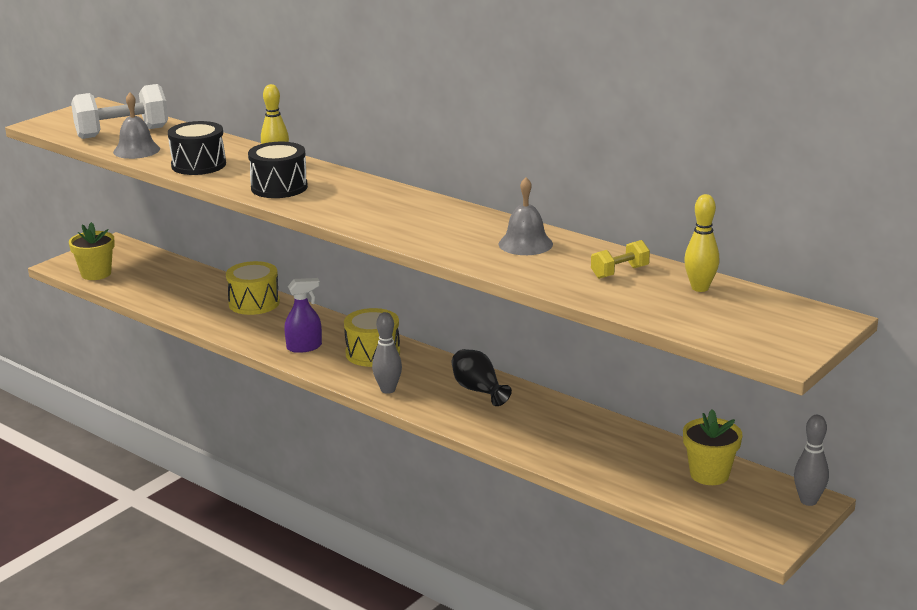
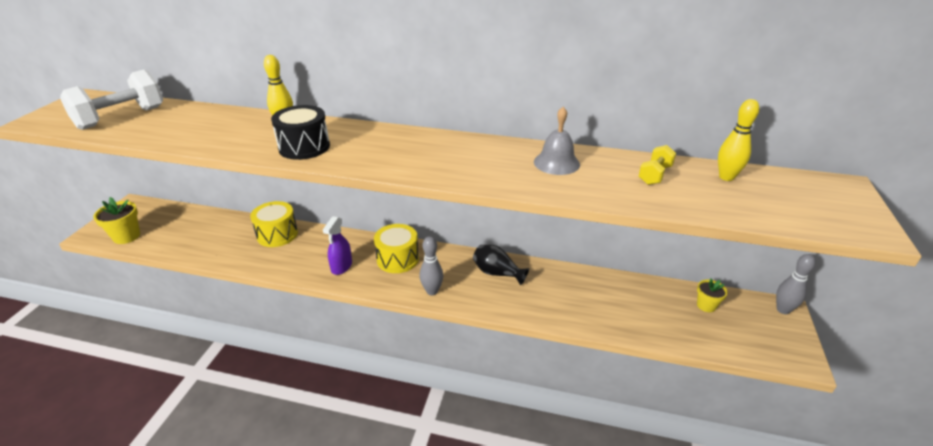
camera: 25 degrees left, 10 degrees up
grey bell [113,92,160,159] -> none
black drum [168,121,226,175] -> none
purple spray bottle [284,278,322,353] -> purple spray bottle turned 150 degrees clockwise [323,216,352,275]
yellow flower pot [683,409,743,485] -> yellow flower pot [697,279,728,312], size x0.64

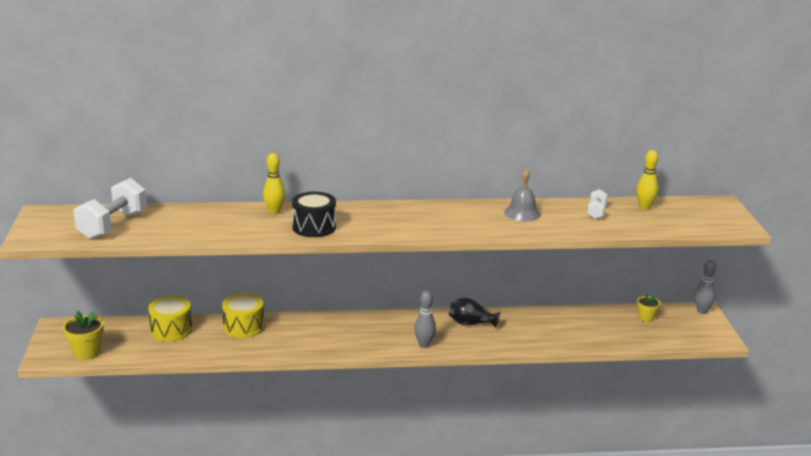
camera: 20 degrees left, 10 degrees down
purple spray bottle [323,216,352,275] -> none
yellow drum [374,224,419,273] -> yellow drum moved to [148,296,192,341]
yellow dumbbell [639,145,676,185] -> white dumbbell [587,189,608,219]

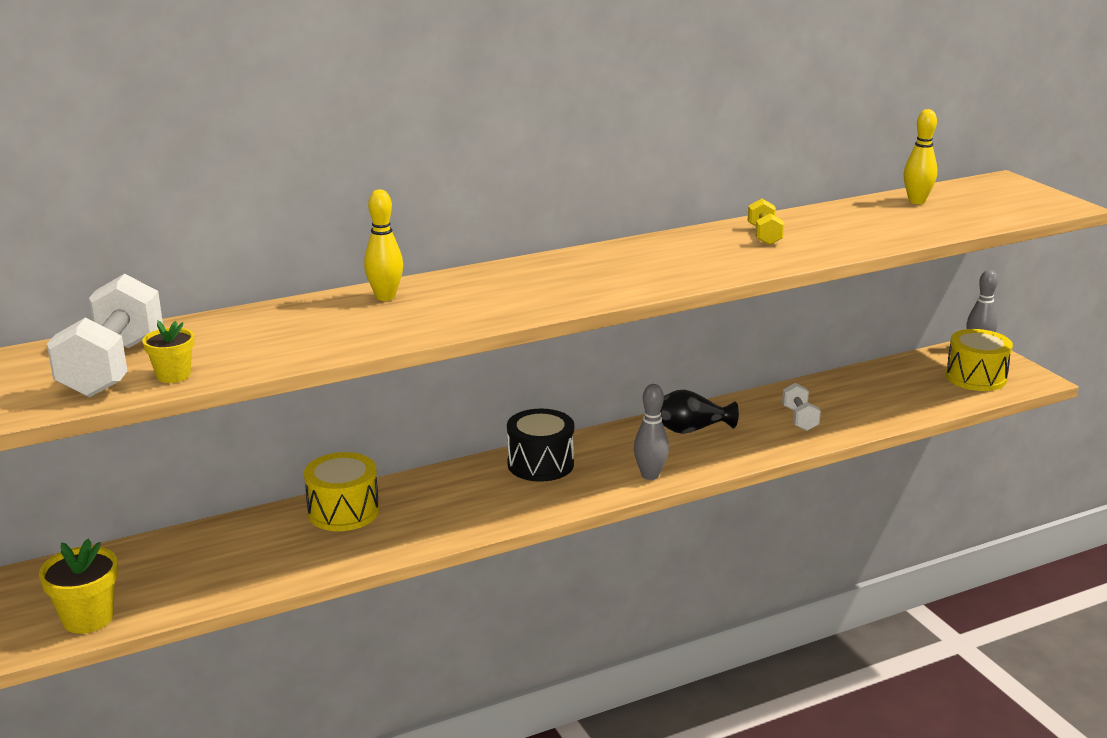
camera: 20 degrees left, 0 degrees up
yellow drum [148,296,192,341] -> yellow drum moved to [946,329,1013,391]
black drum [292,192,336,237] -> black drum moved to [507,409,574,482]
grey bell [504,169,541,221] -> yellow dumbbell [748,199,784,245]
white dumbbell [587,189,608,219] -> white dumbbell moved to [782,383,821,431]
yellow flower pot [637,293,661,322] -> yellow flower pot moved to [142,320,194,383]

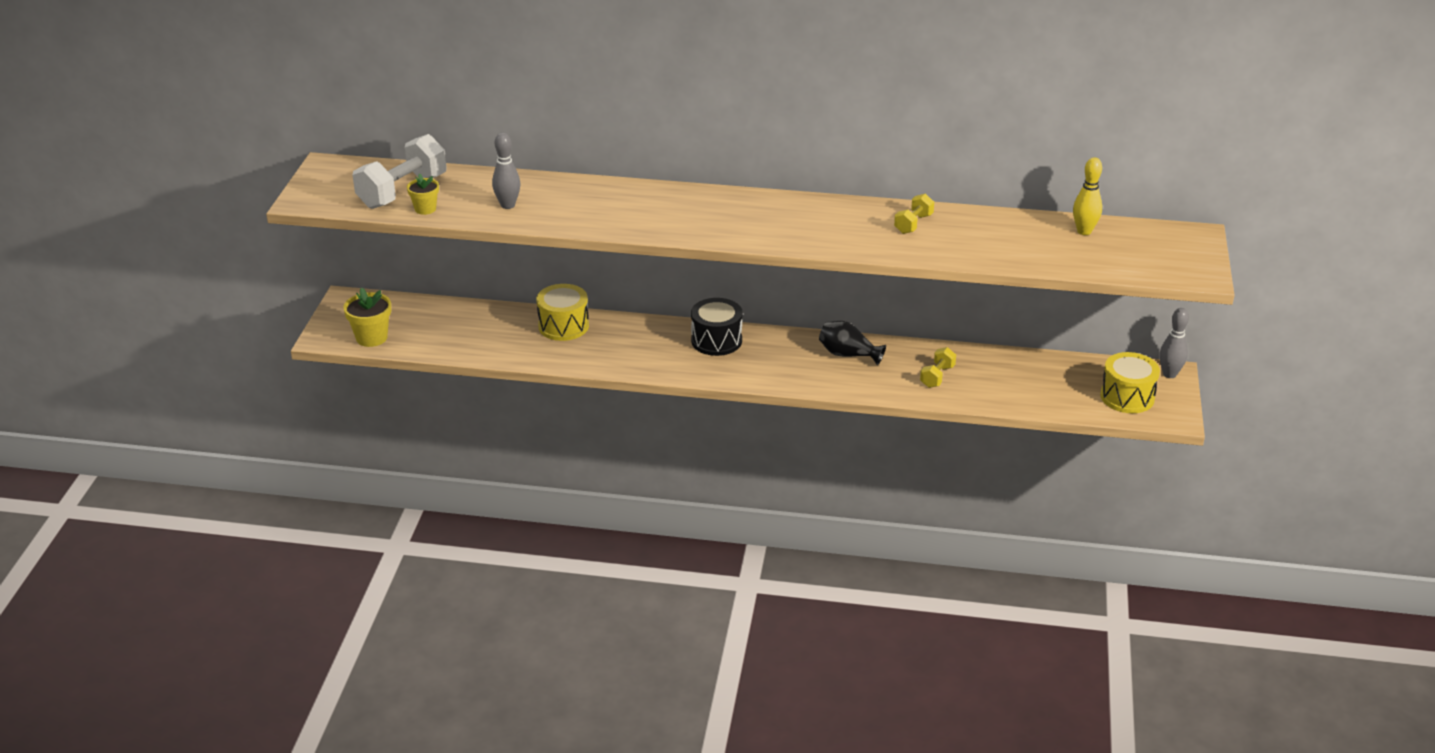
camera: 35 degrees right, 10 degrees up
yellow bowling pin [364,189,403,301] -> none
grey bowling pin [634,384,669,480] -> grey bowling pin moved to [492,132,520,209]
white dumbbell [782,383,821,431] -> yellow dumbbell [920,347,956,388]

